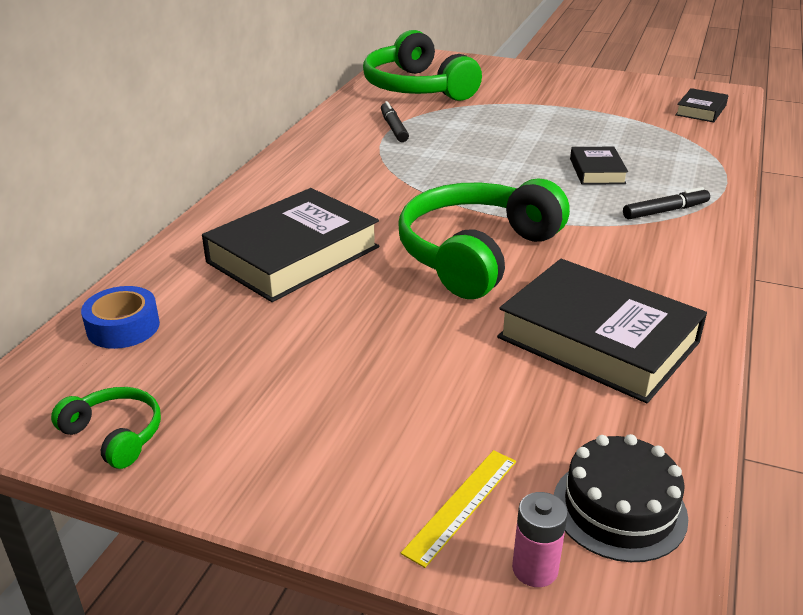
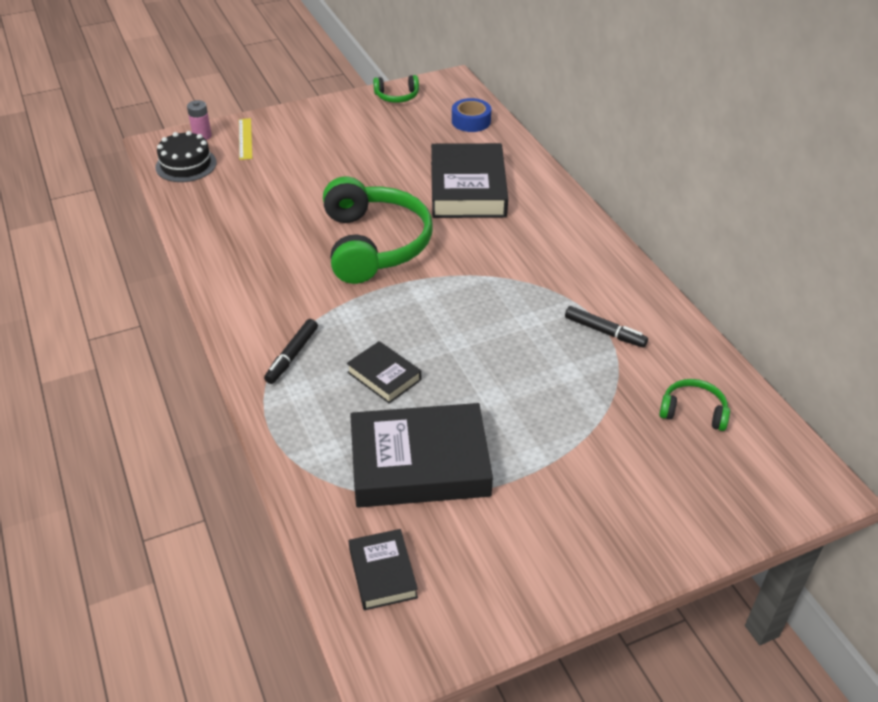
camera: 135 degrees right, 10 degrees up
green headphones [363,30,482,101] -> green headphones [659,379,730,431], size x0.45
black book [497,259,707,403] -> black book moved to [350,403,493,508]

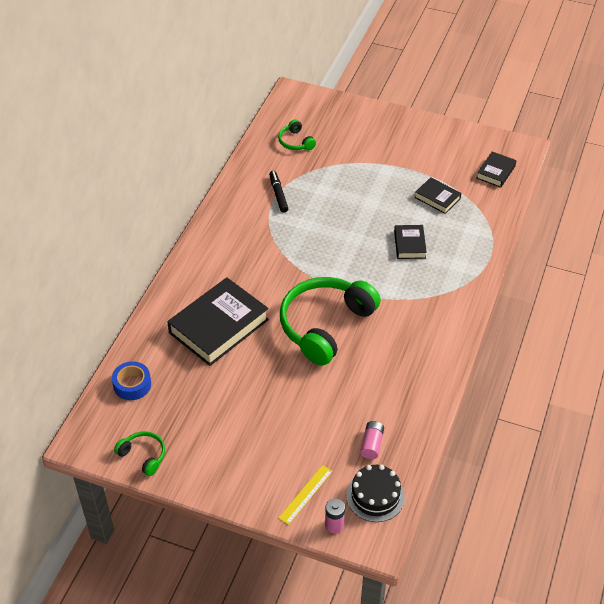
camera: 135 degrees left, 5 degrees up
black marker [264,319,318,384] -> none
black book [350,403,493,508] -> black book [415,177,461,214], size x0.50
none -> pink battery [360,421,384,459]

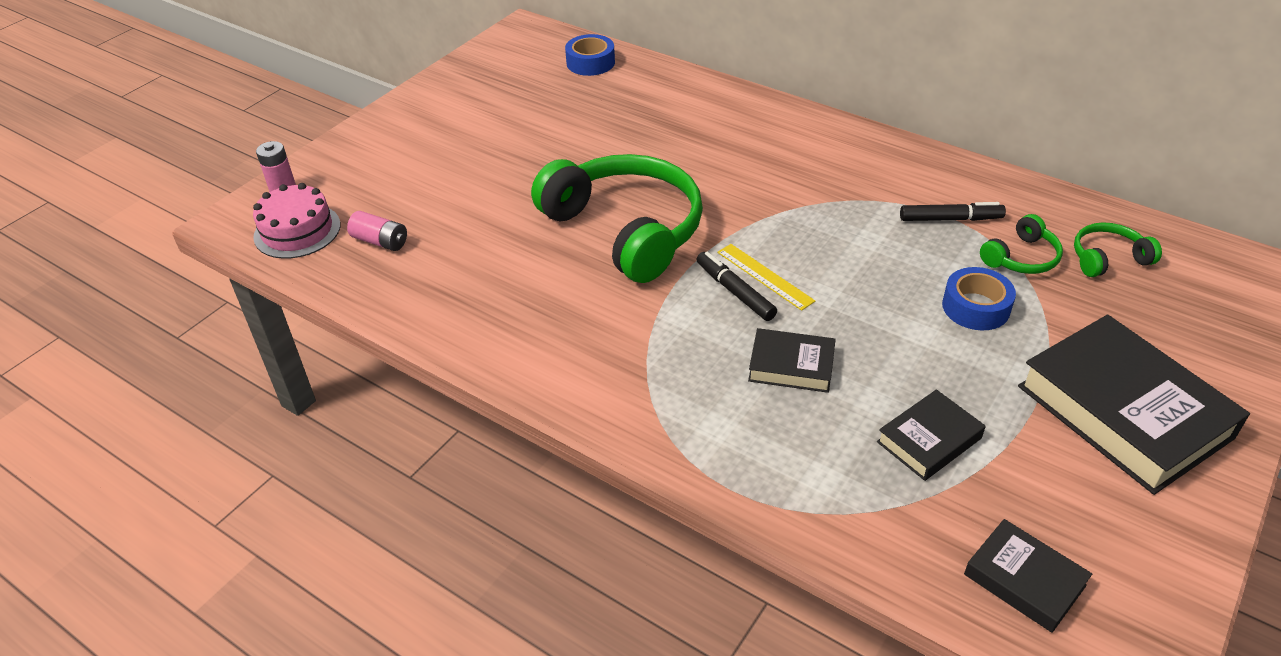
camera: 105 degrees right, 5 degrees down
green headphones [114,431,165,476] -> green headphones moved to [980,214,1063,274]
black book [167,278,269,366] -> black book moved to [1018,315,1250,495]
yellow ruler [279,465,333,525] -> yellow ruler moved to [717,244,815,311]
black cake [346,465,405,522] -> pink cake [253,183,340,259]
none -> black marker [696,252,777,321]
none -> blue tape [942,267,1016,330]

